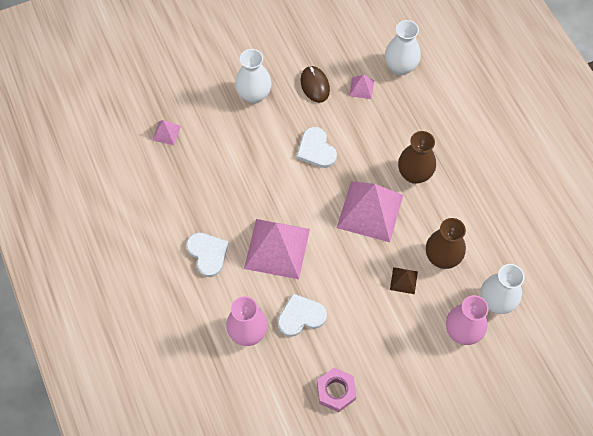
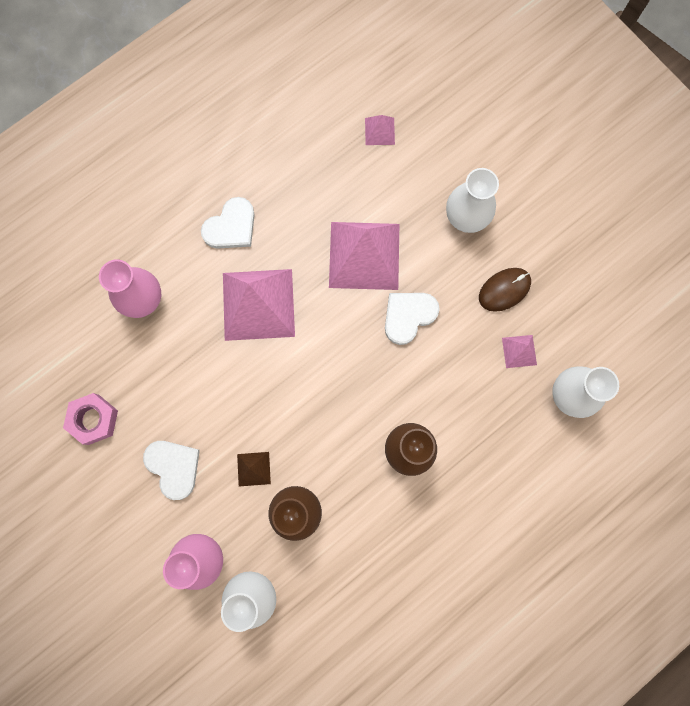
camera: 75 degrees right, 15 degrees up
white heart [277,294,327,337] -> white heart moved to [143,441,200,500]
pink pyramid [337,181,403,242] -> pink pyramid moved to [329,222,399,290]

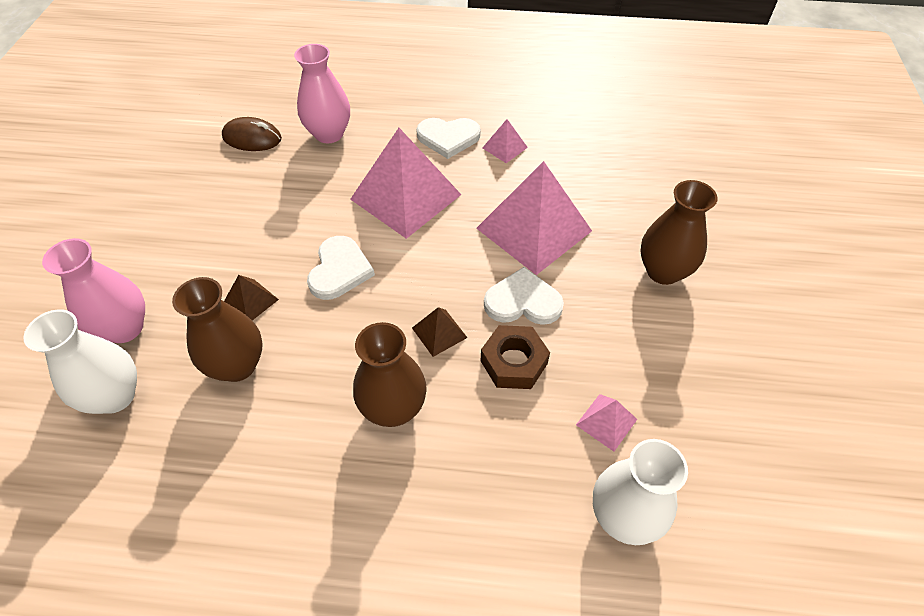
camera: 45 degrees right, 25 degrees down
pink nut [63,393,118,445] -> none
white heart [143,441,200,500] -> white heart moved to [307,236,375,300]
pink pyramid [365,115,395,145] -> pink pyramid moved to [483,119,528,163]
white vase [446,168,499,233] -> brown vase [641,180,718,285]
brown mouse [479,268,531,312] -> brown mouse moved to [222,117,282,151]
none -> brown pyramid [412,307,467,357]
none -> brown nut [481,325,550,389]

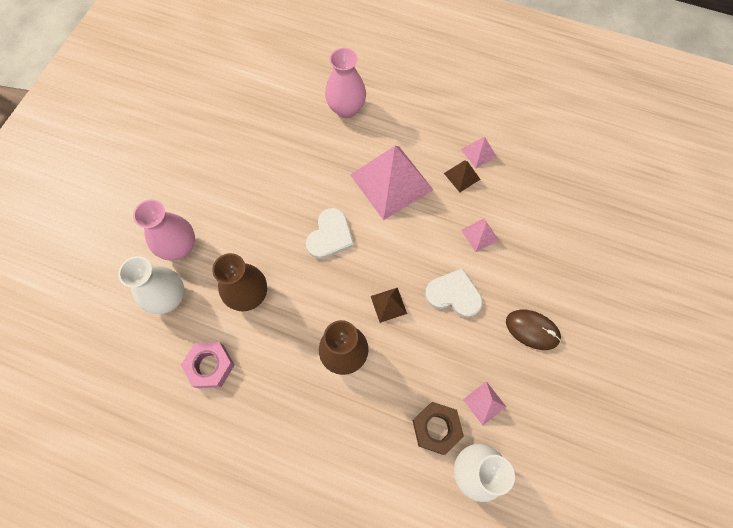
camera: 15 degrees right, 15 degrees up
brown mouse [222,117,282,151] -> brown mouse moved to [506,310,561,350]
brown pyramid [224,275,279,320] -> brown pyramid moved to [444,160,481,192]
white heart [416,118,481,159] -> none
pink pyramid [476,161,592,275] -> pink pyramid [461,218,499,252], size x0.44
brown nut [481,325,550,389] -> brown nut moved to [412,402,464,455]
brown vase [641,180,718,285] -> none
none -> pink nut [181,342,235,388]

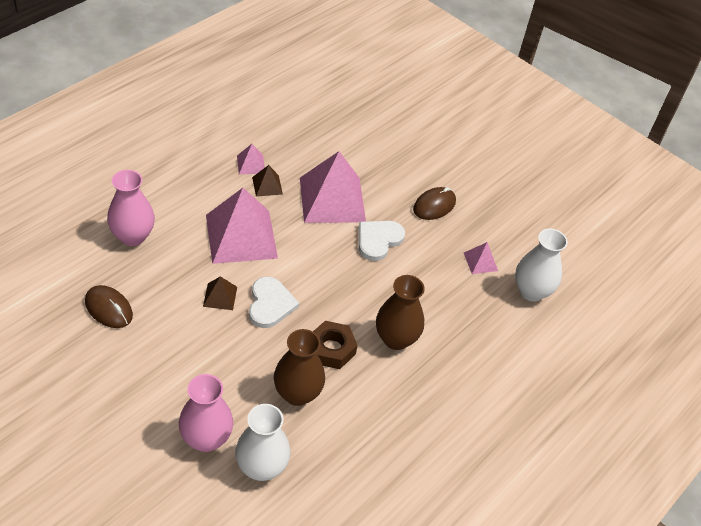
camera: 75 degrees left, 20 degrees down
pink nut [181,342,235,388] -> none
white heart [306,208,354,259] -> white heart turned 45 degrees clockwise [249,277,299,328]
brown pyramid [371,288,407,323] -> brown pyramid moved to [203,276,237,310]
brown nut [412,402,464,455] -> brown nut moved to [313,321,358,369]
pink pyramid [461,218,499,252] -> pink pyramid [300,151,366,223], size x2.28
none -> brown mouse [85,285,133,328]

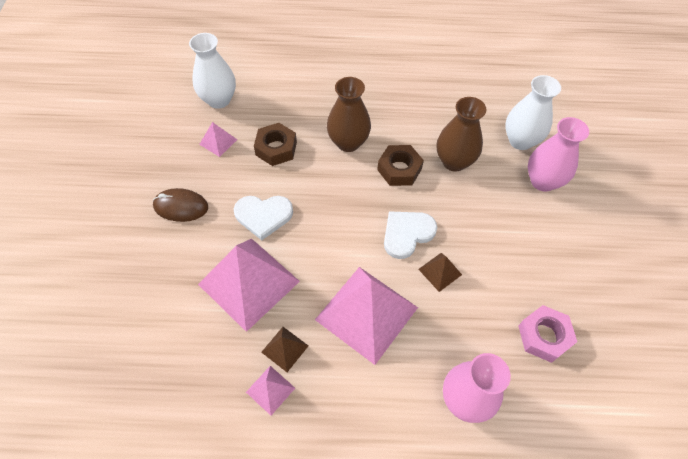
camera: 125 degrees left, 10 degrees up
brown mouse [85,285,133,328] -> pink nut [518,305,577,363]
none -> brown nut [254,123,297,166]

